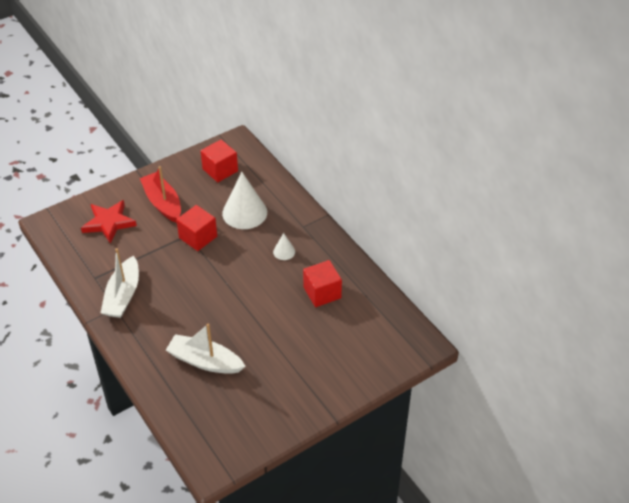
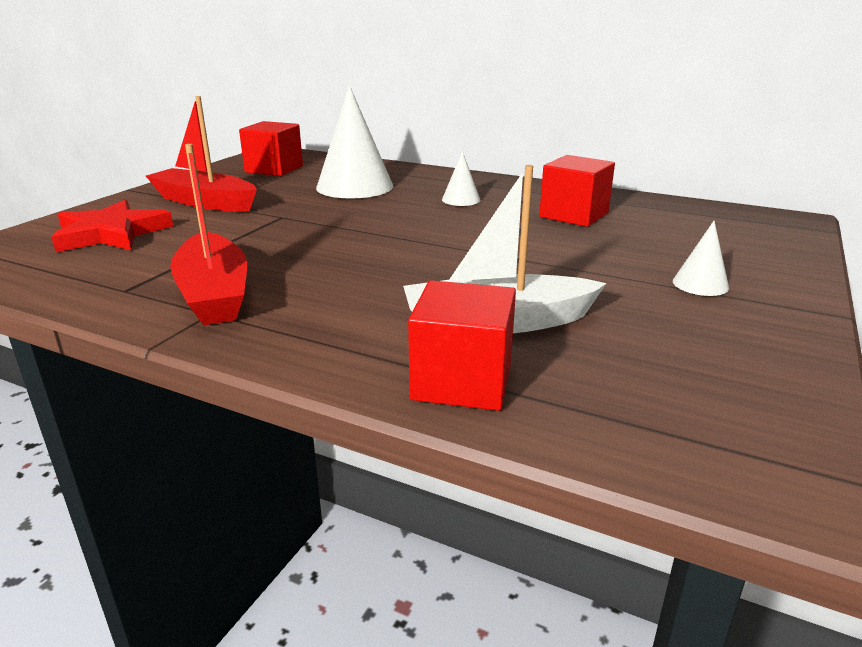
camera: 30 degrees left, 20 degrees down
white boat [101,248,139,318] -> red boat [170,144,247,325]
red cube [176,205,217,251] -> red cube moved to [408,280,516,411]
none -> white cone [673,221,729,296]

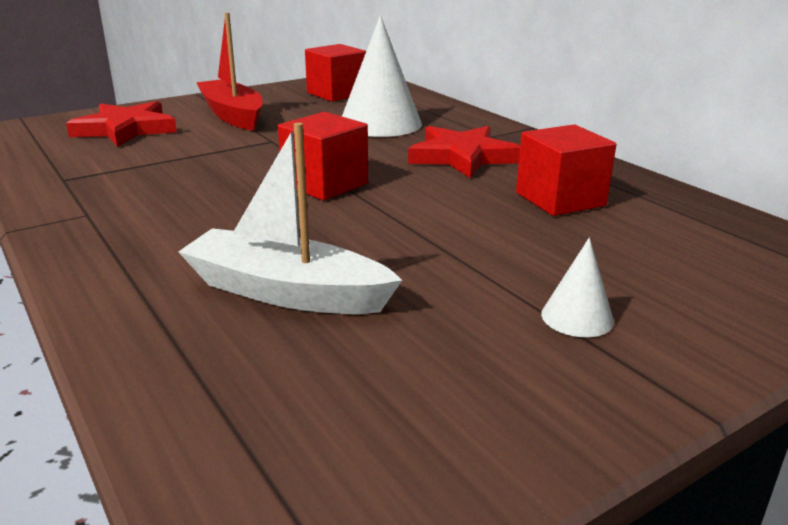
camera: 30 degrees right, 0 degrees up
red boat [170,144,247,325] -> none
red cube [408,280,516,411] -> red cube moved to [278,112,368,200]
white cone [442,151,481,206] -> red star [408,126,520,178]

